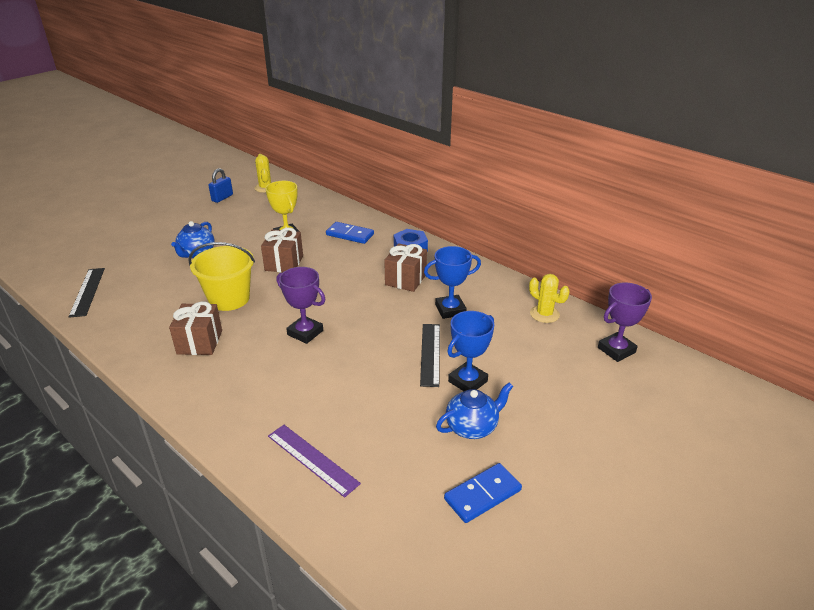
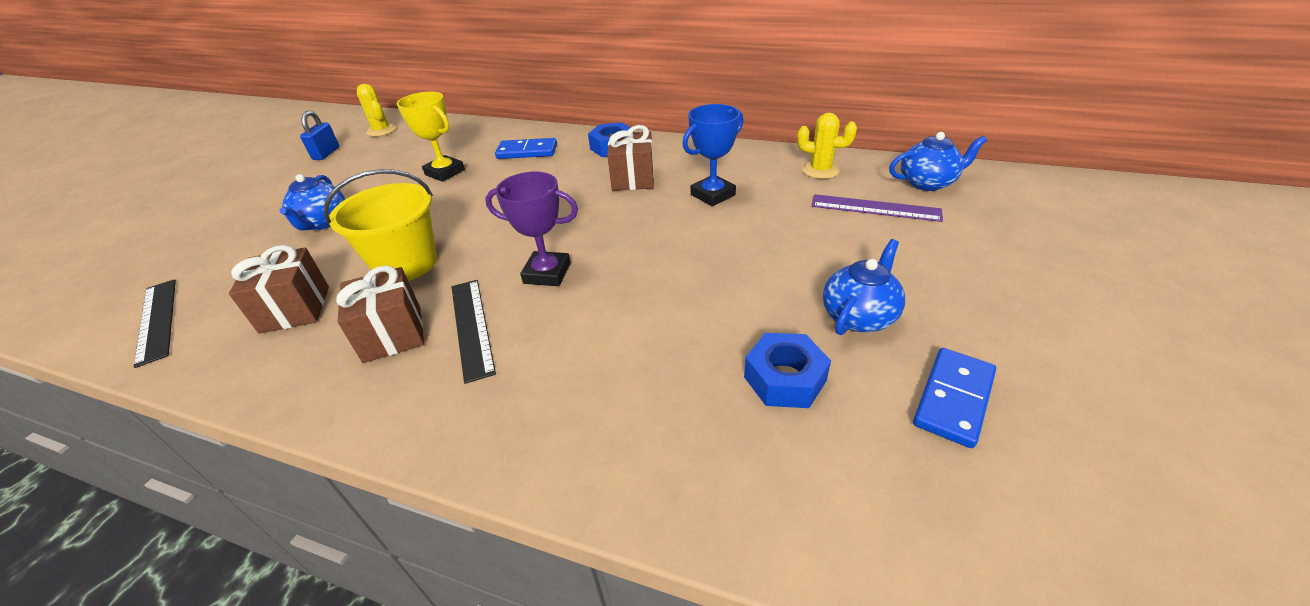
camera: 20 degrees left, 5 degrees up
brown gift [261,228,303,272] -> brown gift moved to [229,245,329,334]
purple ruler [268,425,361,498] -> purple ruler moved to [812,194,943,222]
black ruler [420,324,440,387] -> black ruler moved to [452,280,496,384]
blue trophy [447,311,494,391] -> none
purple trophy [598,283,652,362] -> blue teapot [889,132,987,191]
none -> blue nut [744,333,831,408]

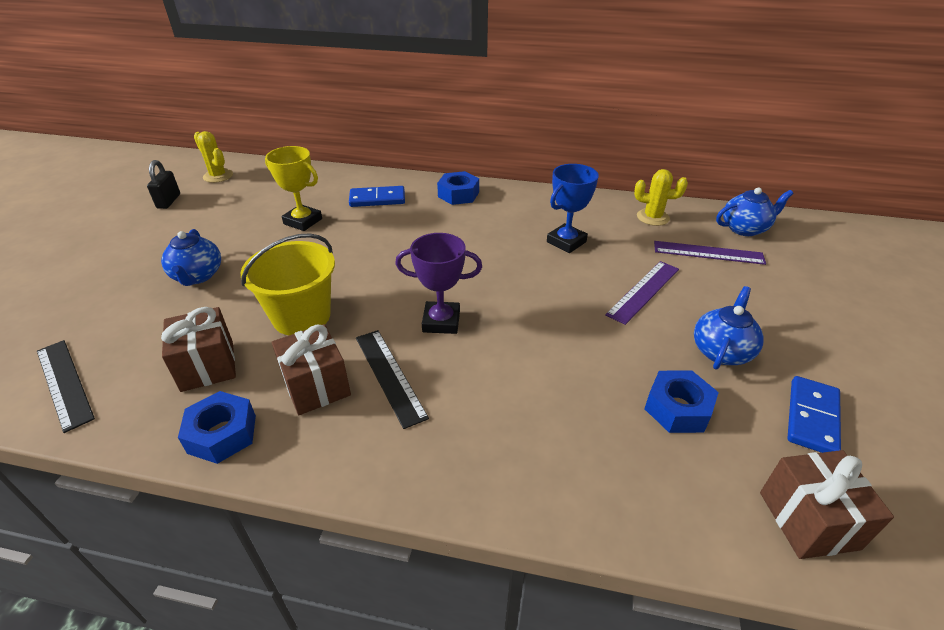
camera: 10 degrees left, 0 degrees up
blue padlock [300,111,339,160] -> black padlock [147,160,180,209]
brown gift [607,125,654,191] -> brown gift moved to [760,450,894,559]
none -> blue nut [178,391,256,464]
none -> purple ruler [605,261,679,325]

